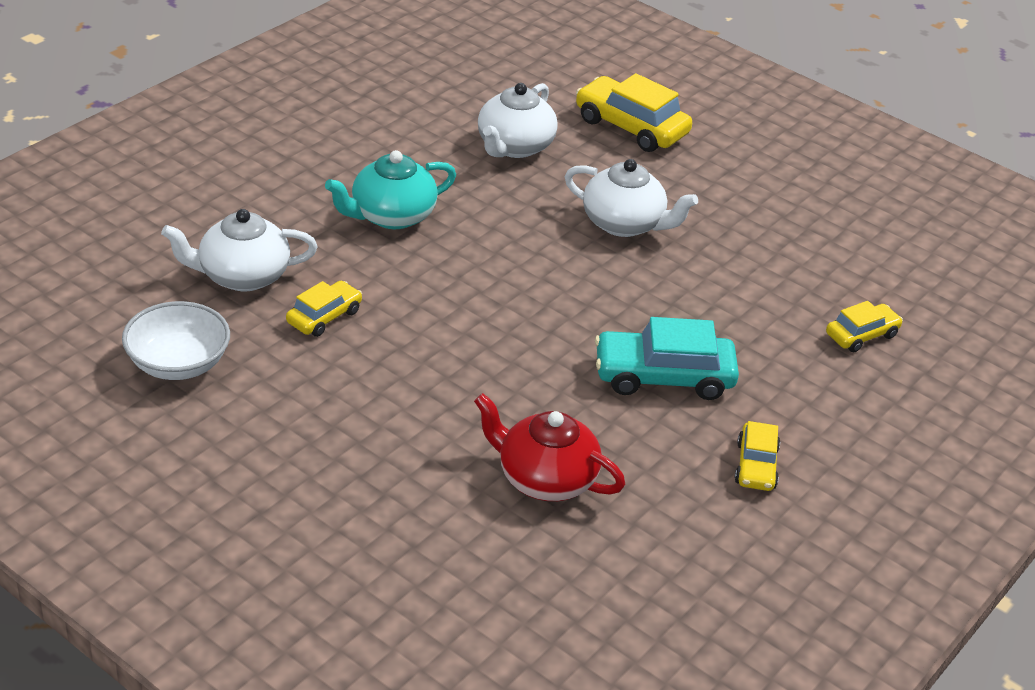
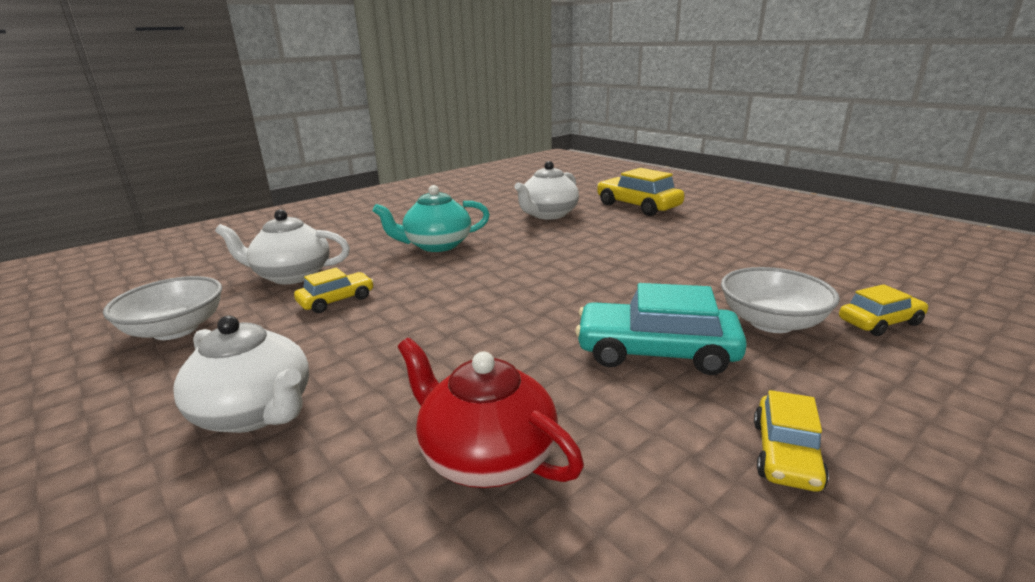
camera: 15 degrees right, 15 degrees down
white teapot [564,159,698,237] -> white teapot moved to [173,316,309,433]
none -> white bowl [721,267,840,333]

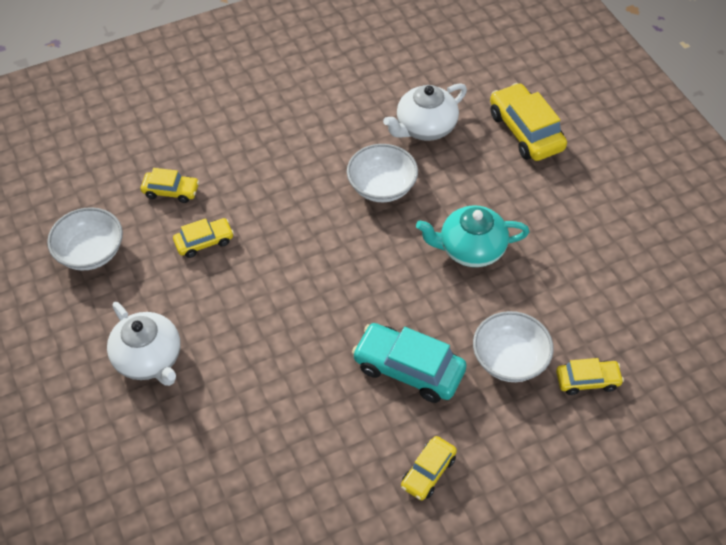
camera: 15 degrees right, 30 degrees up
white teapot [215,209,350,284] -> yellow car [141,168,199,203]
turquoise teapot [373,185,490,252] -> turquoise teapot moved to [416,205,530,267]
red teapot [398,338,584,488] -> none
none -> white bowl [347,144,418,202]

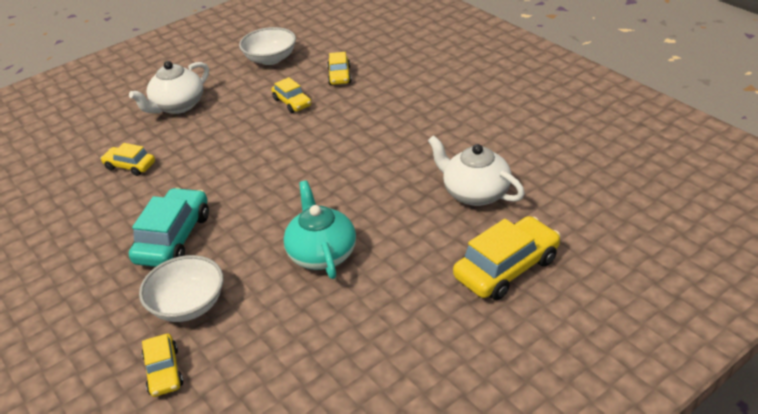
camera: 80 degrees right, 15 degrees down
white bowl [347,144,418,202] -> none
yellow car [401,436,457,500] -> yellow car moved to [101,143,155,176]

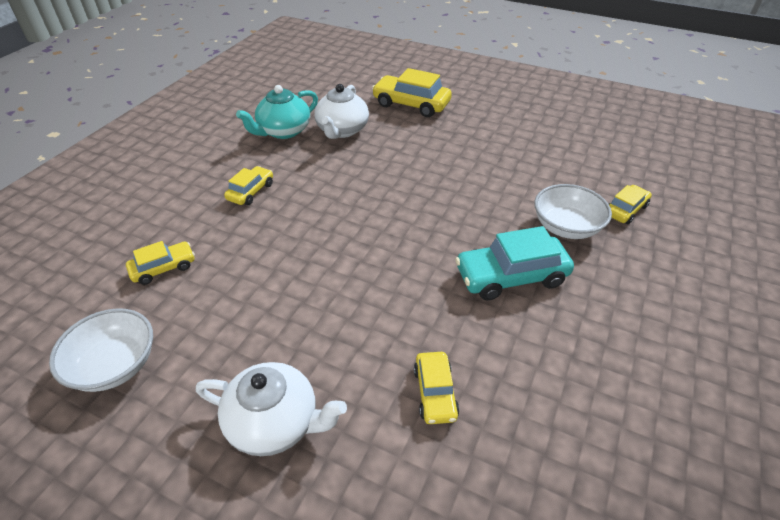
camera: 120 degrees left, 5 degrees up
yellow car [271,77,312,113] -> yellow car moved to [224,166,273,205]
turquoise teapot [284,180,356,279] -> turquoise teapot moved to [236,85,318,139]

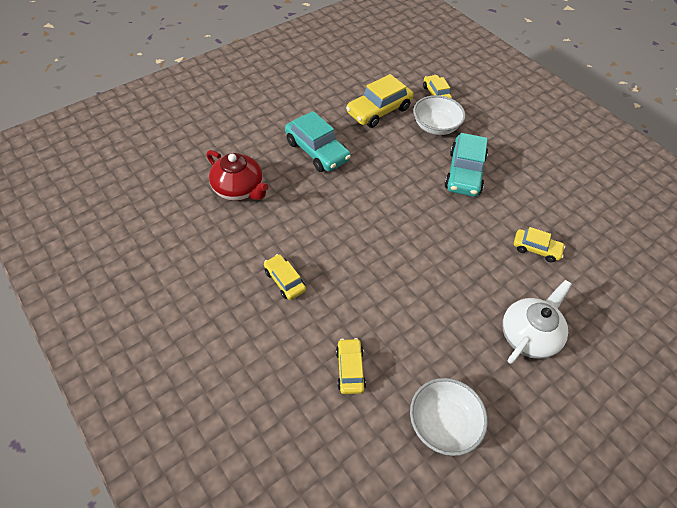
camera: 65 degrees left, 10 degrees up
turquoise teapot [236,85,318,139] -> none
white teapot [314,84,369,139] -> red teapot [207,150,269,201]
yellow car [372,68,452,117] -> yellow car moved to [346,74,414,128]
none -> turquoise car [285,111,351,172]

